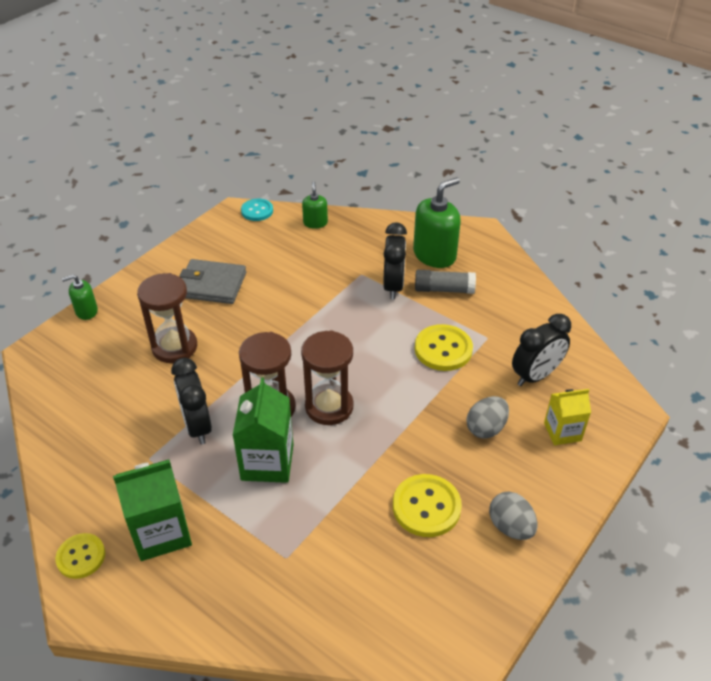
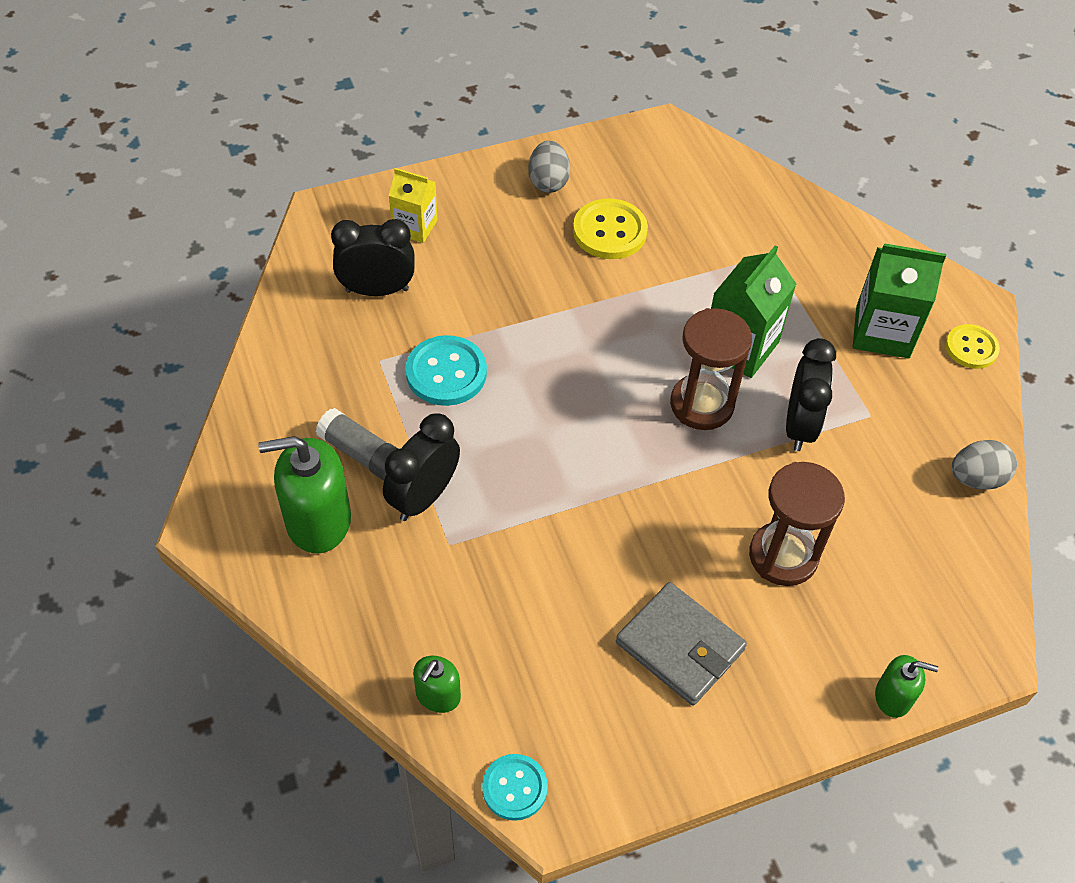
camera: 150 degrees left, 10 degrees up
brown hourglass [301,330,353,425] -> none
yellow button [415,324,473,371] -> turquoise button [406,335,487,406]
grey egg [466,396,509,439] -> grey egg moved to [952,440,1017,490]

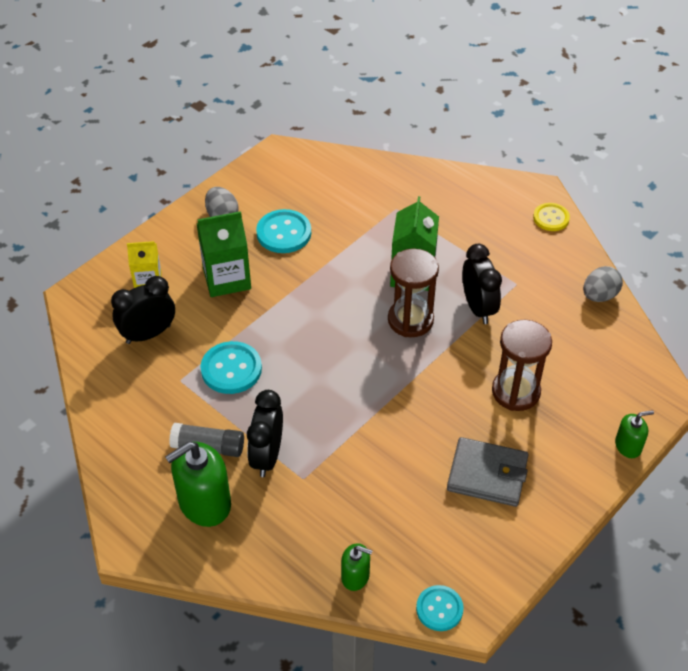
camera: 25 degrees left, 5 degrees down
green soap dispenser [413,656,461,713] -> green soap dispenser turned 75 degrees counterclockwise [341,543,373,591]
yellow button [573,198,648,259] -> turquoise button [256,209,311,253]
green carton [853,243,946,359] -> green carton moved to [196,211,251,297]

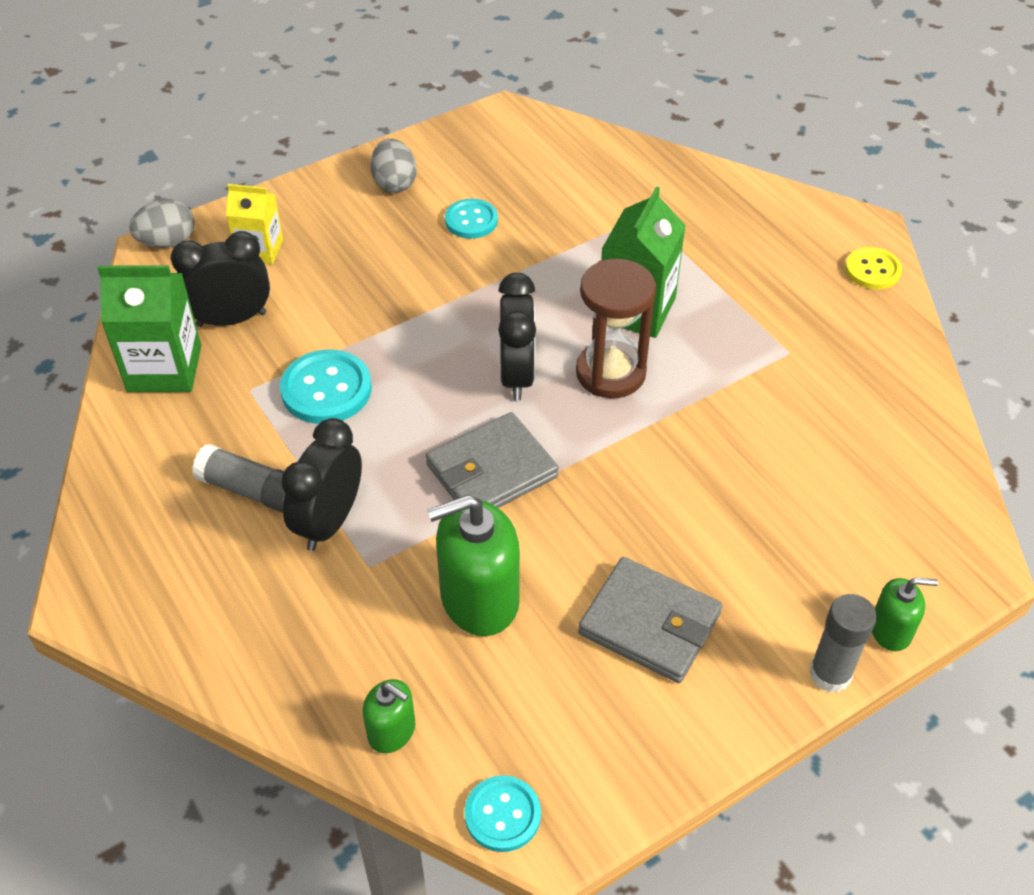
camera: 15 degrees right, 0 degrees up
green soap dispenser [165,442,231,527] -> green soap dispenser moved to [427,495,520,636]
green carton [196,211,251,297] -> green carton moved to [97,265,201,392]
turquoise button [256,209,311,253] -> turquoise button [445,199,498,239], size x0.66
black clock [462,244,502,324] -> black clock moved to [498,273,536,400]
brown hourglass [492,320,552,411] -> none
grey egg [583,266,623,302] -> grey egg moved to [129,199,195,248]
none -> grey wallet [426,412,559,508]
none -> grey glue stick [809,594,877,693]

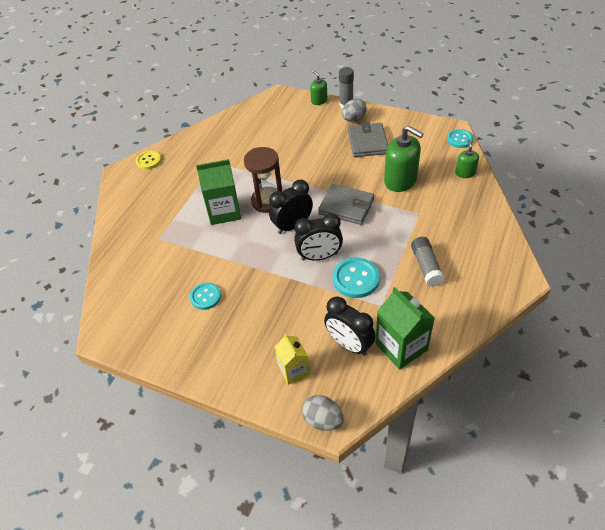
camera: 120 degrees left, 0 degrees up
black clock [281,418,362,551] -> black clock moved to [294,213,343,260]
grey egg [370,139,417,193] -> grey egg moved to [342,99,367,122]

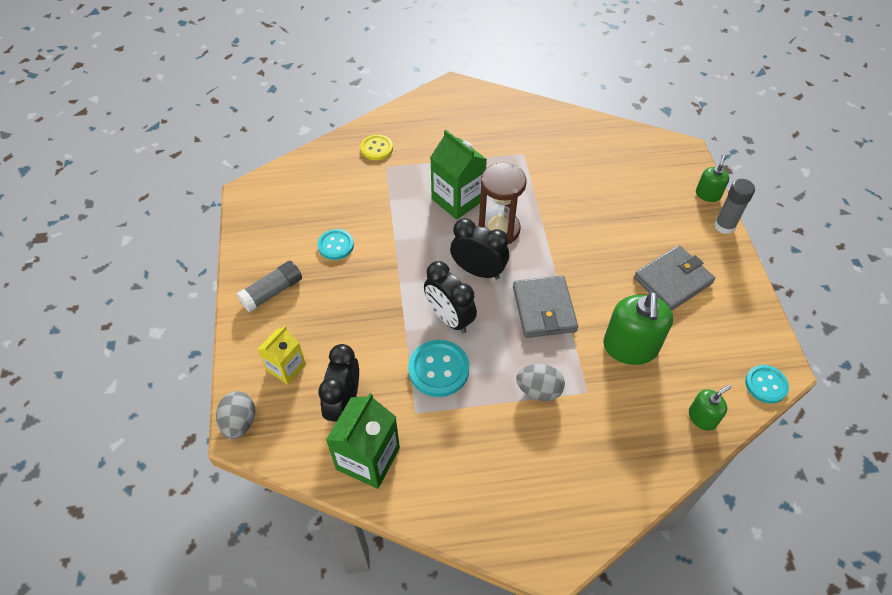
camera: 55 degrees right, 5 degrees up
yellow button [136,151,161,170] -> yellow button moved to [360,134,393,160]
grey egg [342,99,367,122] -> grey egg moved to [516,364,565,401]
grey glue stick [411,237,445,287] -> grey glue stick moved to [237,261,302,312]

